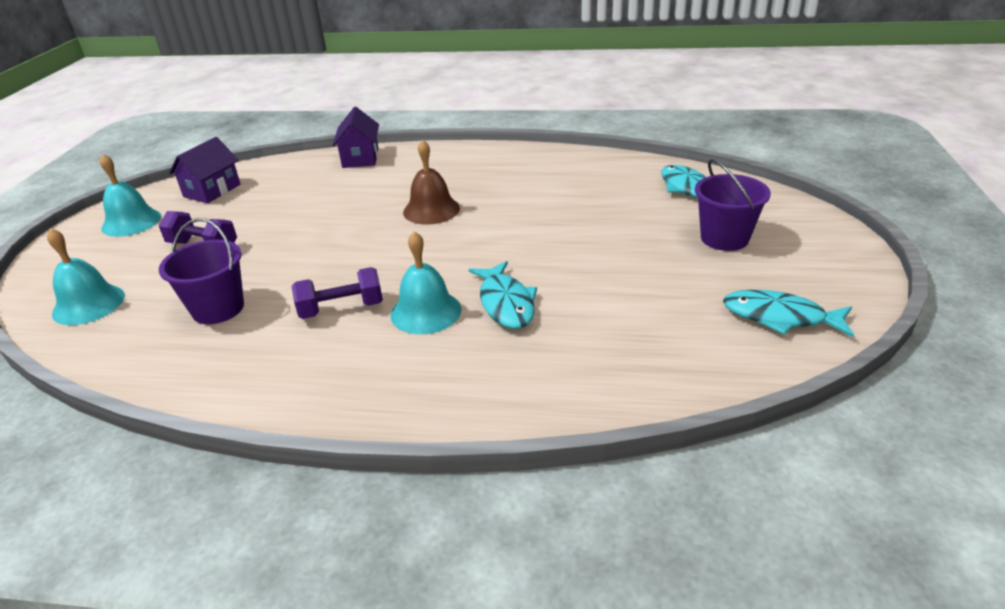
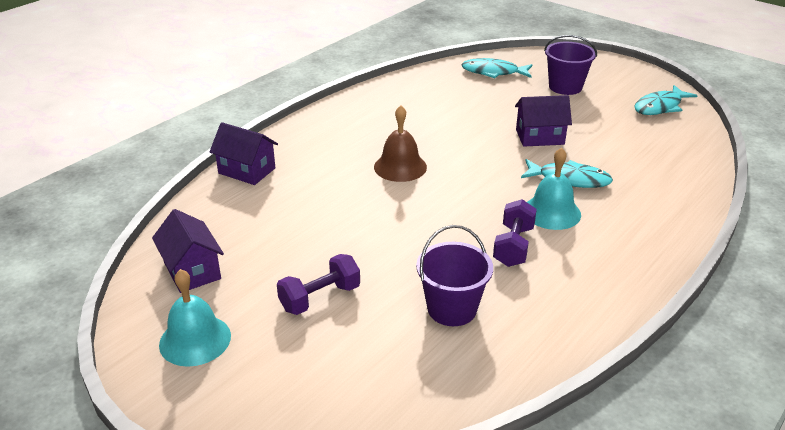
camera: 60 degrees left, 0 degrees up
turquoise bell [47,228,125,325] -> none
none -> purple house [515,95,572,147]

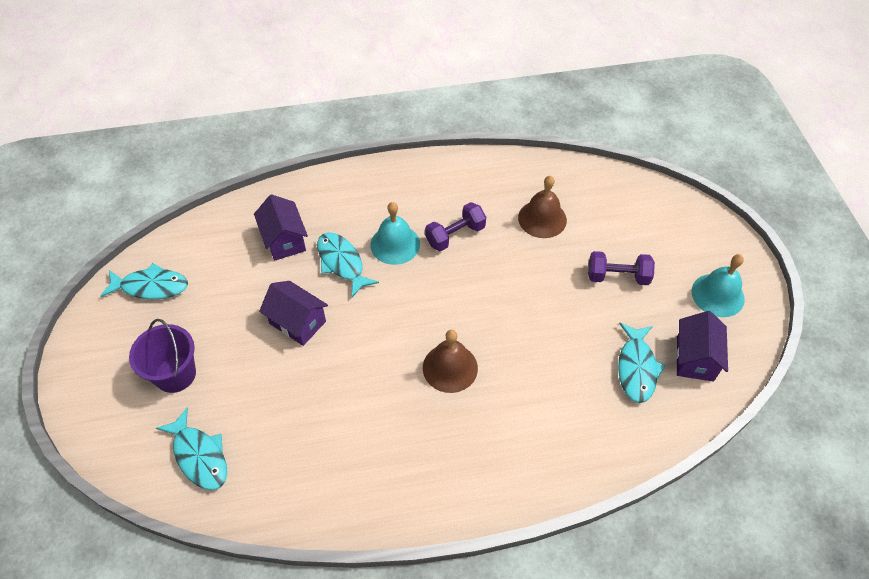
camera: 140 degrees left, 20 degrees up
purple house [210,122,278,185] -> purple house moved to [254,194,308,261]
purple bucket [416,225,493,326] -> brown bell [518,176,567,238]
none -> turquoise fish [618,323,666,403]

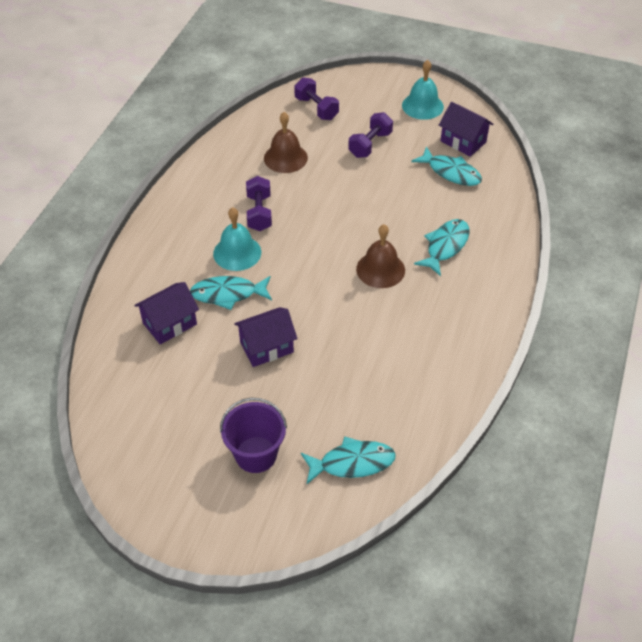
camera: 60 degrees left, 5 degrees down
turquoise fish [100,263,188,300] -> turquoise fish moved to [414,219,470,276]
purple house [254,194,308,261] -> purple house turned 45 degrees counterclockwise [134,282,199,345]
none -> purple dumbbell [294,77,339,120]

